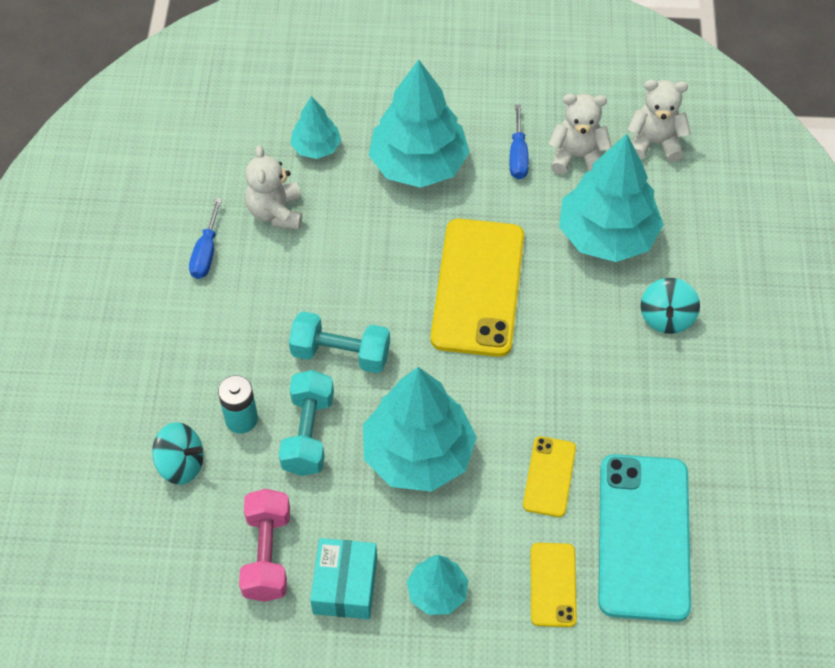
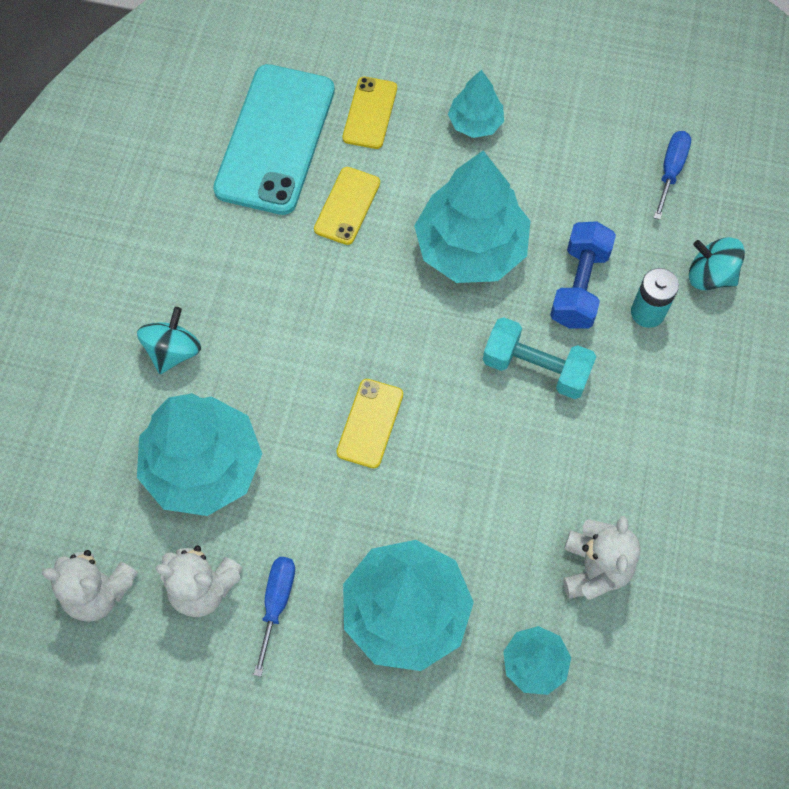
camera: 170 degrees left, 10 degrees up
blue screwdriver [189,198,222,279] -> blue screwdriver moved to [654,131,691,220]
pink dumbbell [239,489,290,602] -> none
turquoise dumbbell [279,370,334,476] -> blue dumbbell [550,221,616,329]
turquoise box [310,538,377,619] -> none
yellow phone [431,219,524,357] -> yellow phone [337,379,403,468], size x0.49

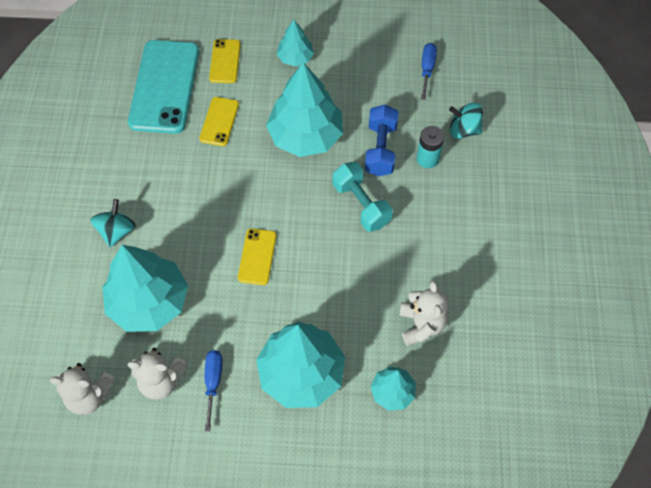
camera: 10 degrees left, 5 degrees down
turquoise dumbbell [483,317,597,399] -> turquoise dumbbell turned 45 degrees clockwise [333,162,393,232]

